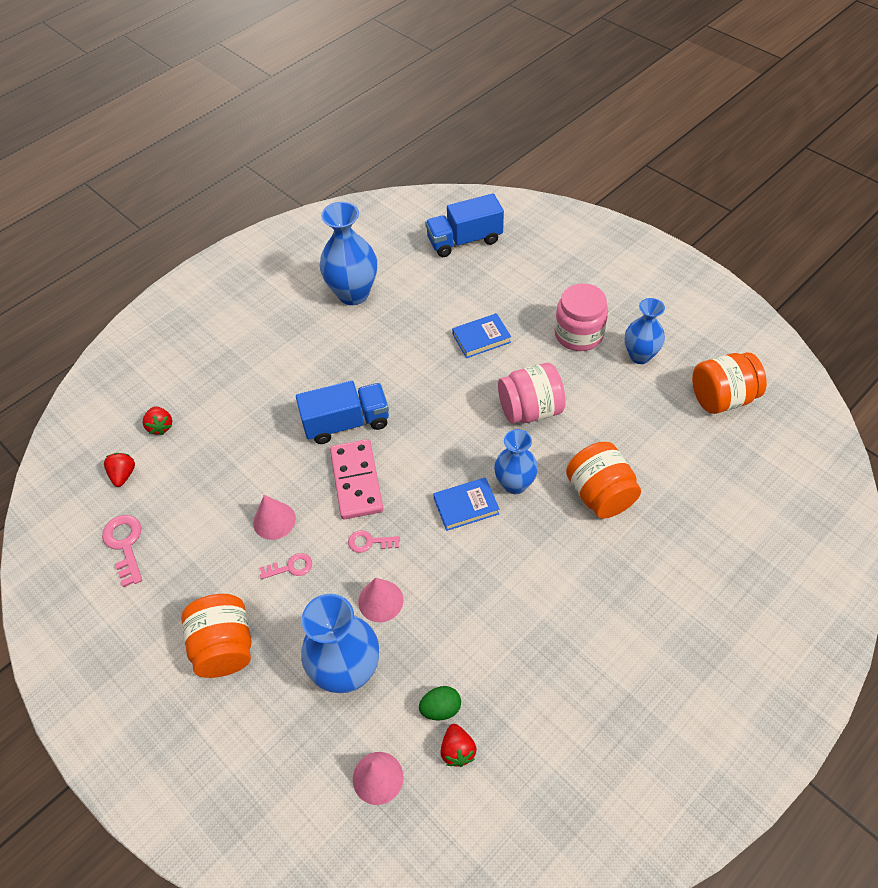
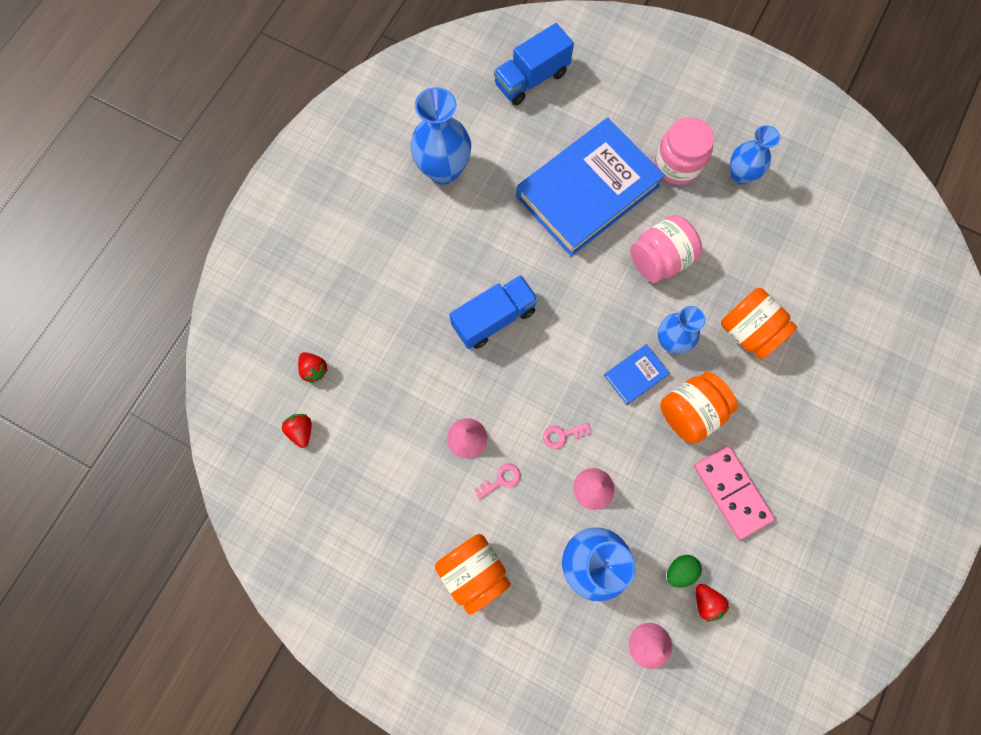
camera: 20 degrees left, 20 degrees up
pink key [102,515,142,587] -> none
pink domino [330,439,383,519] -> pink domino moved to [694,446,775,539]
blue book [452,313,511,358] -> blue book [516,118,665,256], size x2.44
orange jar [692,352,767,414] -> orange jar moved to [660,372,737,444]

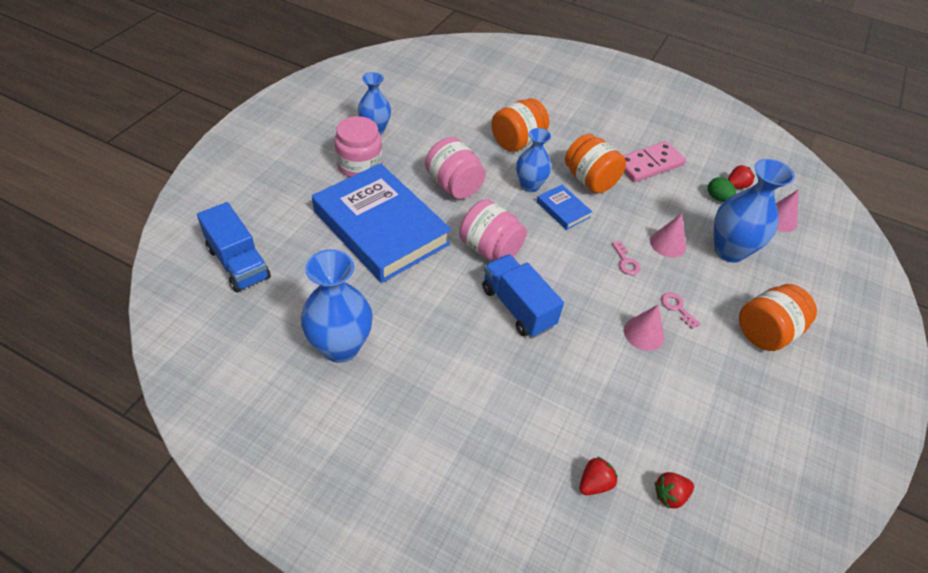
camera: 95 degrees left, 25 degrees down
none -> pink jar [459,199,527,261]

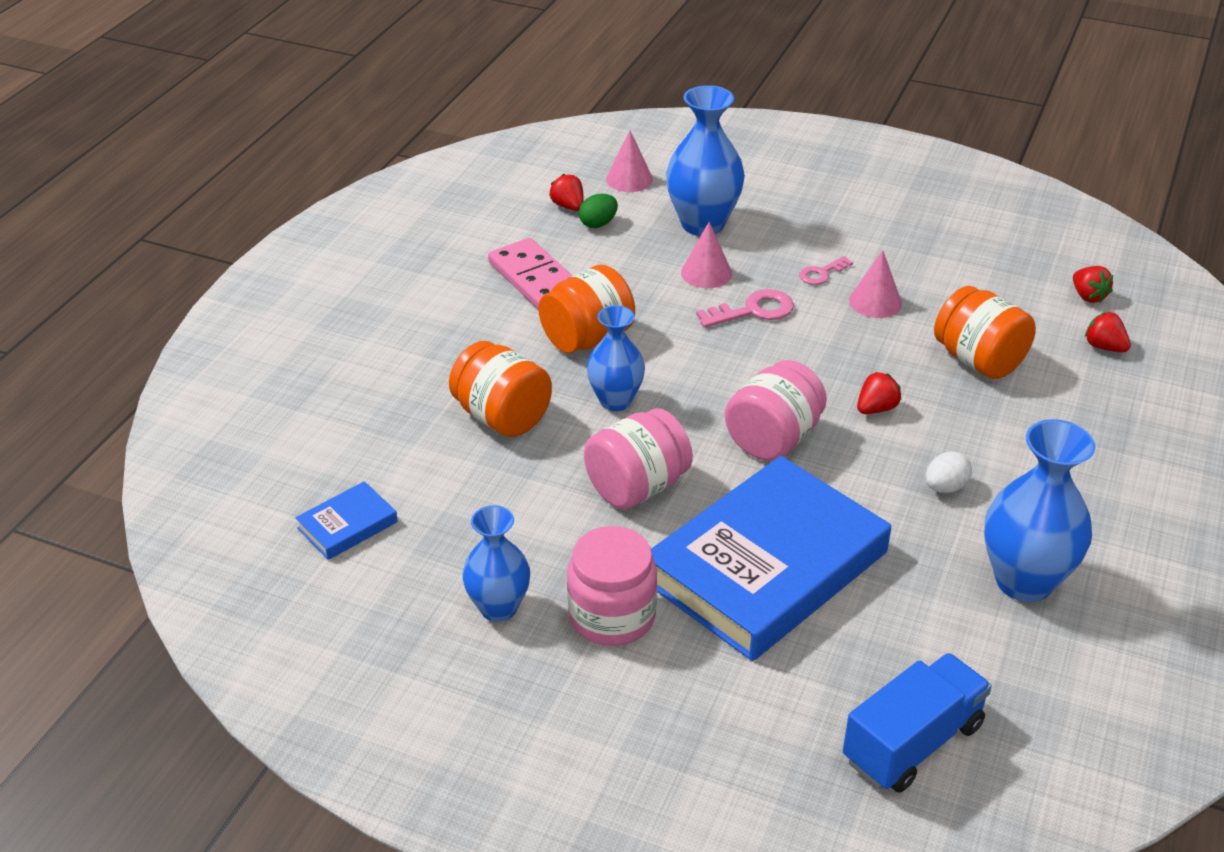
camera: 90 degrees left, 10 degrees down
blue truck [482,254,564,338] -> red strawberry [857,372,901,414]
blue book [537,185,592,230] -> blue book moved to [295,481,398,560]
pink key [612,241,640,275] -> pink key [696,289,794,328], size x1.58
orange jar [739,284,817,351] -> orange jar moved to [934,286,1036,379]
none -> white egg [925,451,972,493]

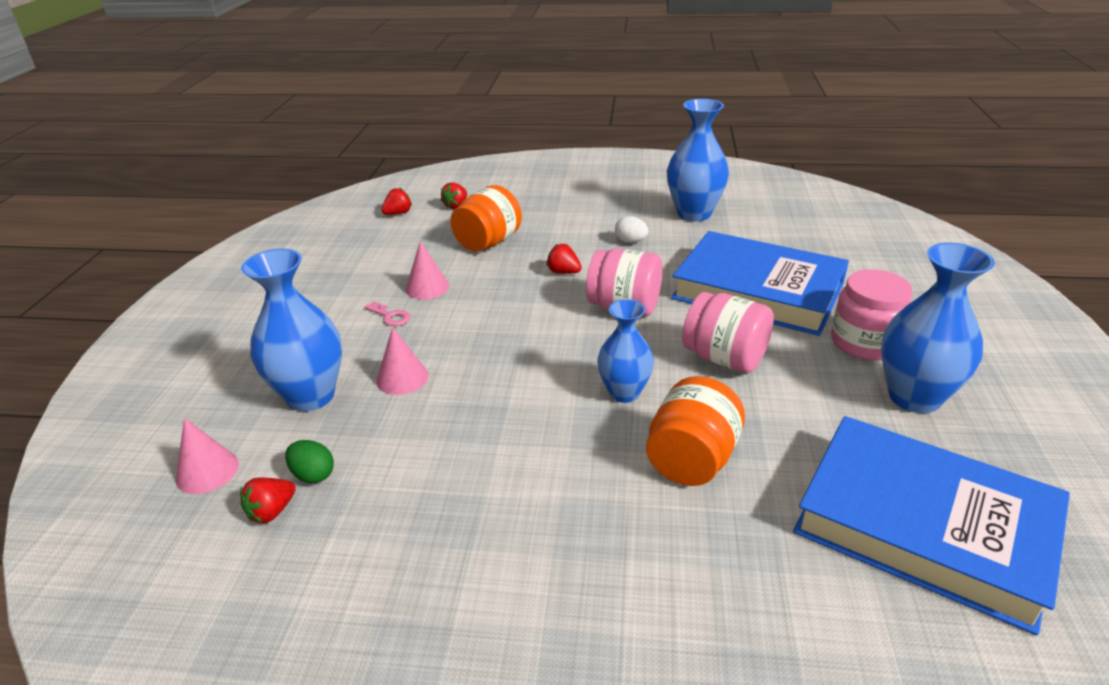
camera: 105 degrees left, 5 degrees down
blue book [295,481,398,560] -> blue book [793,416,1070,635], size x2.44
blue vase [462,505,530,622] -> blue vase [881,243,995,413], size x1.55
pink domino [488,238,573,309] -> none
orange jar [538,265,635,353] -> none
pink key [696,289,794,328] -> none
blue truck [843,653,992,793] -> none

